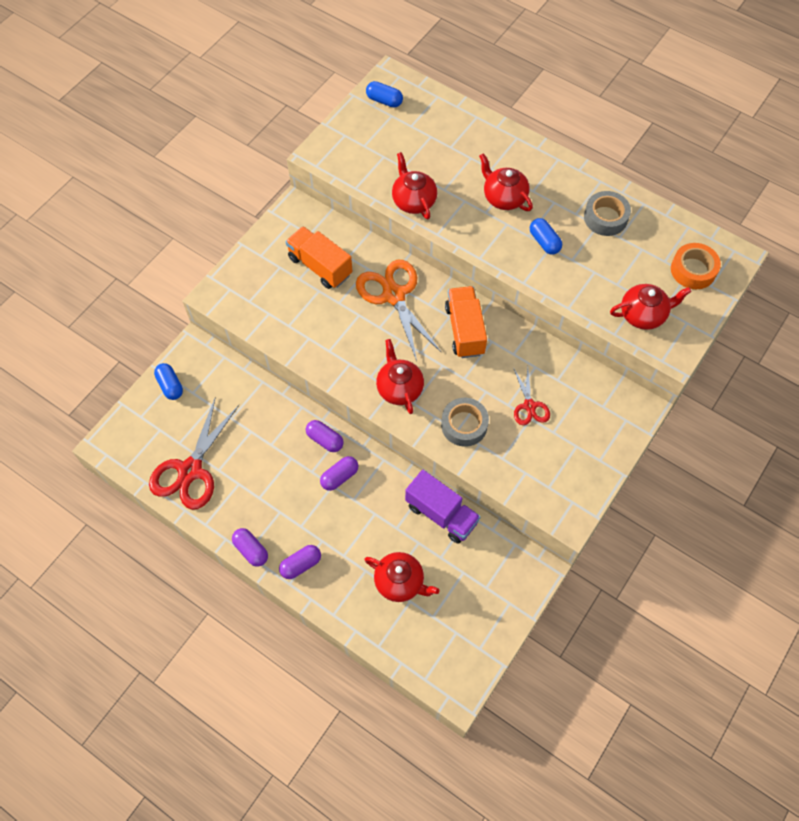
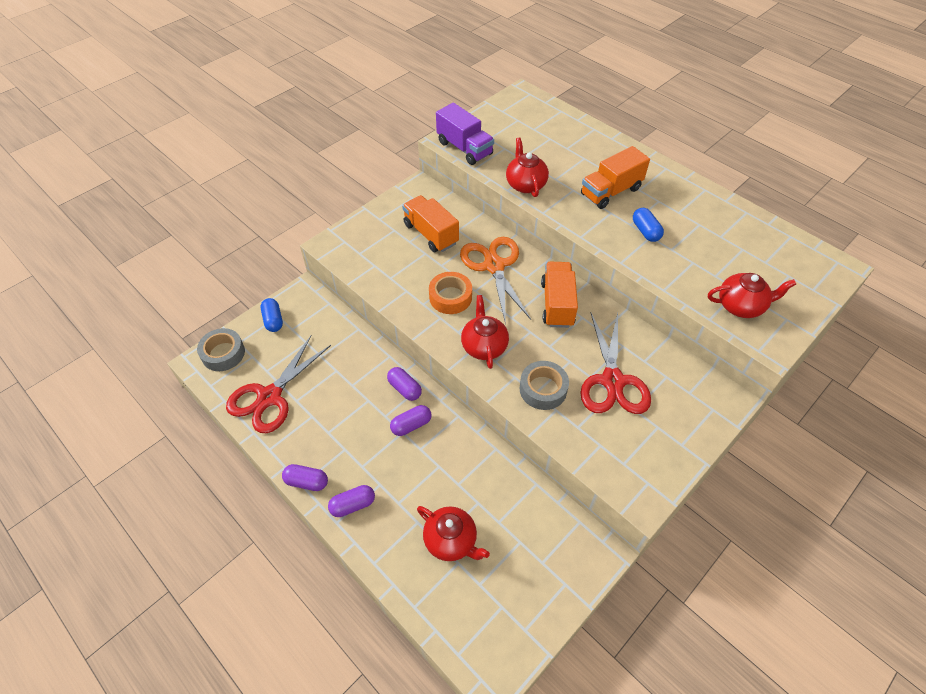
camera: 10 degrees right, 10 degrees down
purple capsule [232,528,268,567] -> purple capsule turned 45 degrees counterclockwise [282,464,328,491]
blue capsule [366,81,403,107] -> none
purple truck [405,470,481,544] -> purple truck moved to [436,103,494,165]
red teapot [479,153,533,211] -> orange truck [581,146,650,209]
red scissors [513,367,550,425] -> red scissors [580,313,651,414], size x1.85
grey tape [584,191,631,236] -> grey tape moved to [197,328,245,371]
orange tape [671,243,721,289] -> orange tape moved to [429,272,472,314]

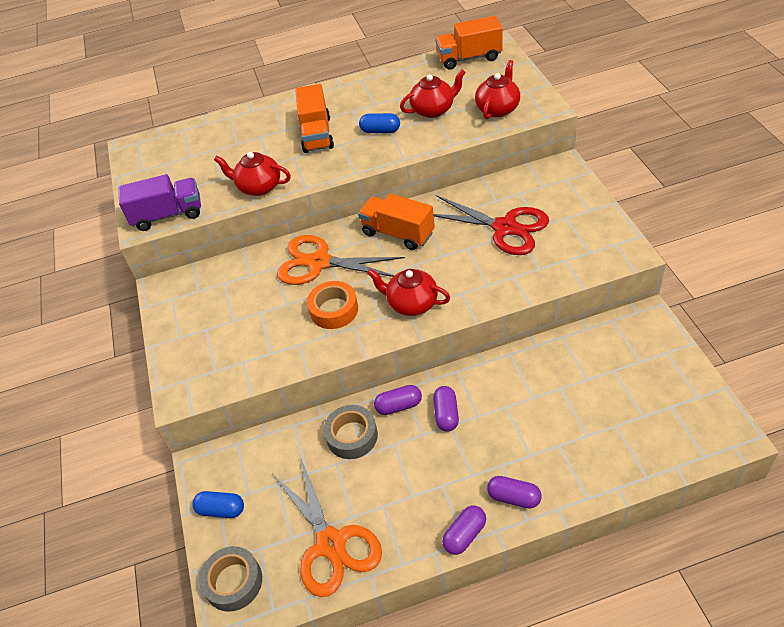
camera: 55 degrees left, 5 degrees down
red scissors [226,335,331,433] -> orange scissors [273,459,382,597]
purple capsule [328,485,375,517] -> purple capsule turned 75 degrees counterclockwise [487,476,542,509]
orange truck [402,195,459,252] -> orange truck moved to [435,16,503,70]
red teapot [417,506,490,561] -> red teapot moved to [400,69,466,118]
grey tape [520,361,569,410] -> grey tape moved to [323,405,378,459]

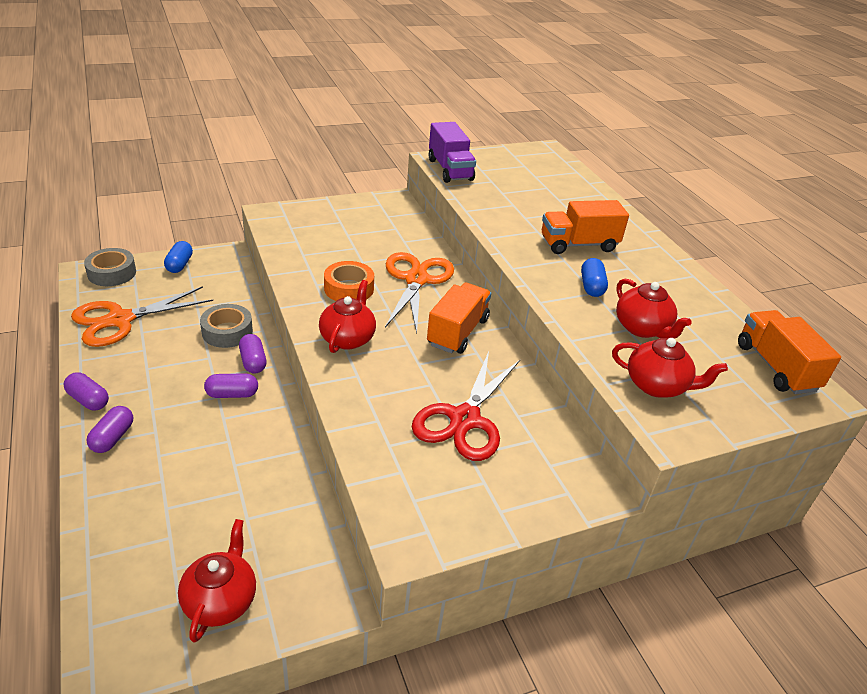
camera: 75 degrees right, 10 degrees down
red teapot [214,152,291,196] -> red teapot moved to [178,519,256,643]

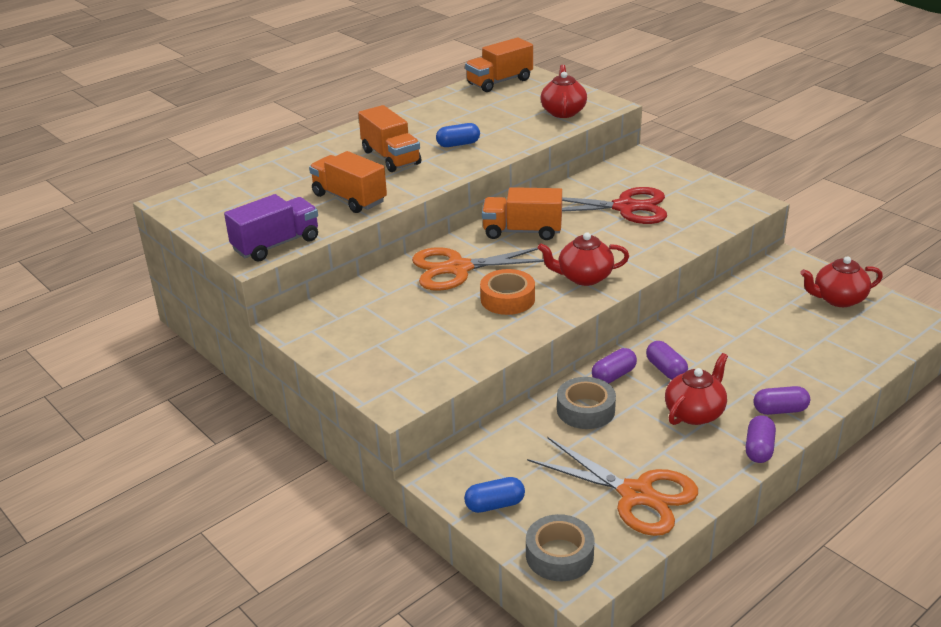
camera: 105 degrees left, 5 degrees down
red teapot [616,279,692,339] -> red teapot moved to [665,353,728,425]
none -> orange truck [309,151,387,213]

